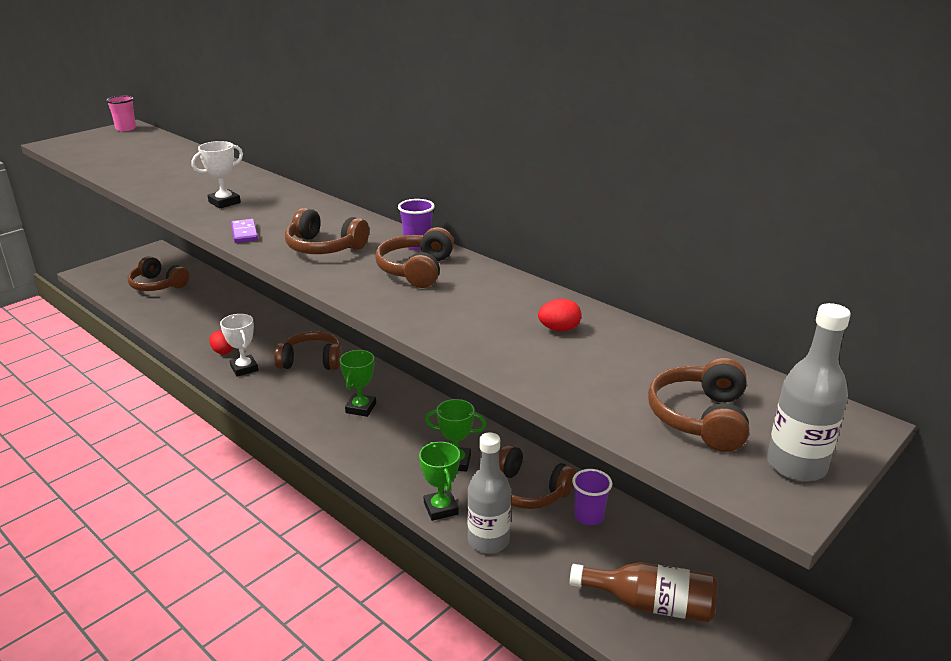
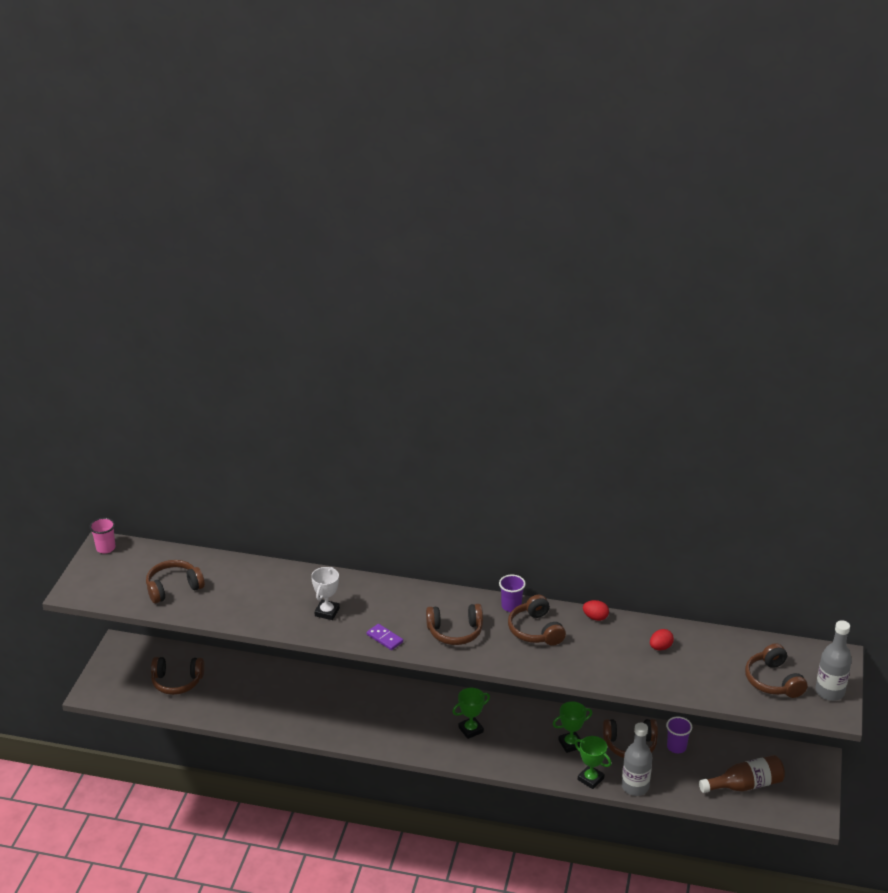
camera: 30 degrees left, 5 degrees up
red egg [209,331,234,354] -> red egg moved to [583,600,609,621]
white trophy [220,314,258,377] -> none
brown headphones [274,331,341,370] -> brown headphones moved to [146,560,205,603]
green trophy [339,350,376,417] -> green trophy turned 75 degrees clockwise [452,688,490,739]

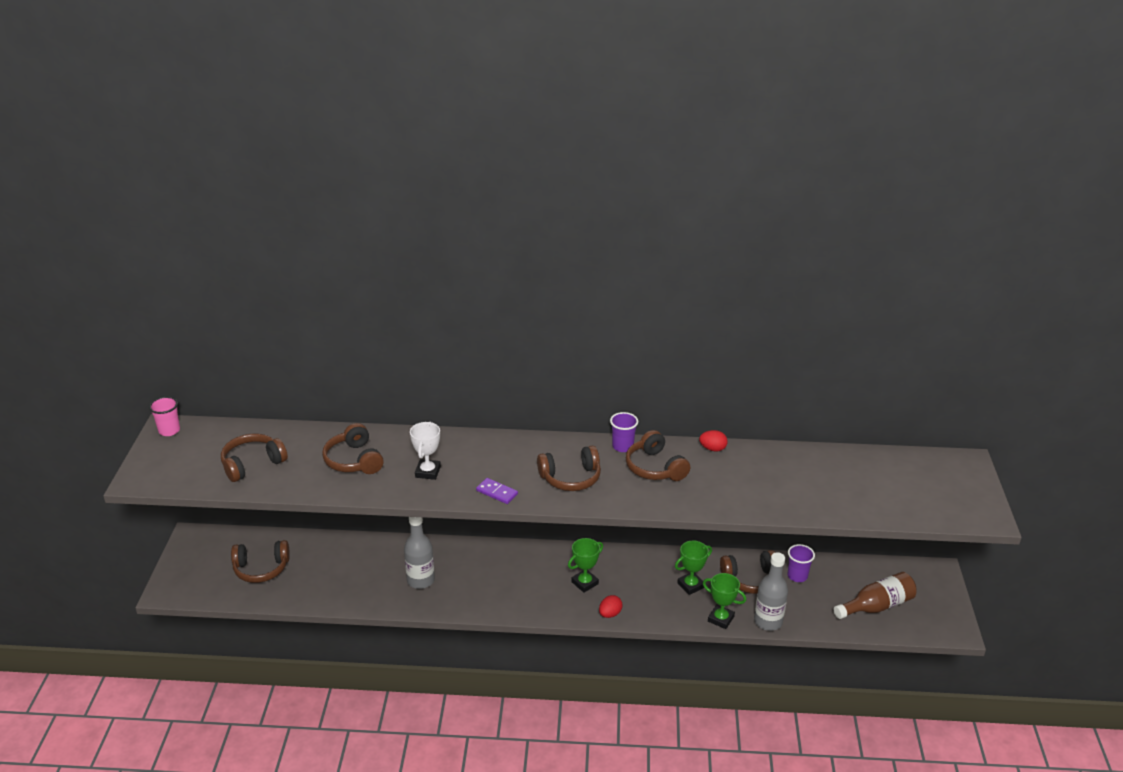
camera: 10 degrees left, 0 degrees up
red egg [650,629,674,650] -> red egg moved to [599,595,623,618]
brown headphones [745,643,808,698] -> brown headphones moved to [322,423,384,474]
grey bottle [815,620,852,701] -> grey bottle moved to [404,517,435,589]

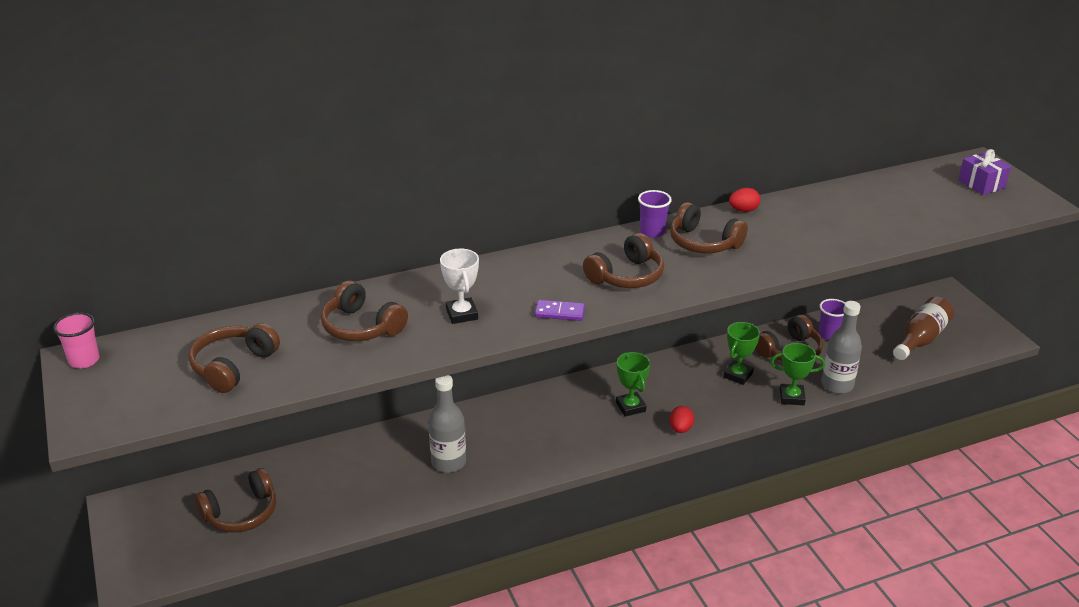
camera: 25 degrees left, 0 degrees up
green trophy [568,538,603,593] -> green trophy turned 45 degrees counterclockwise [616,352,650,417]
none -> purple gift [958,149,1011,195]

